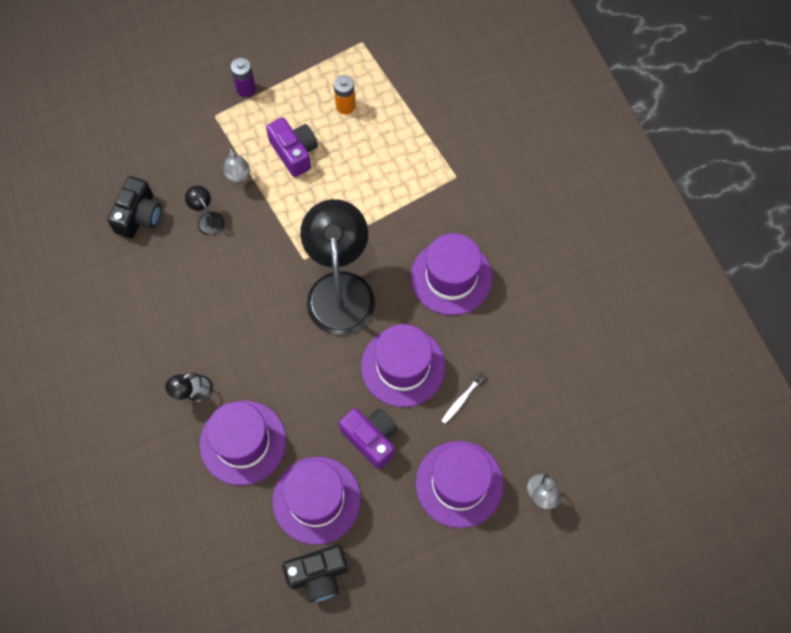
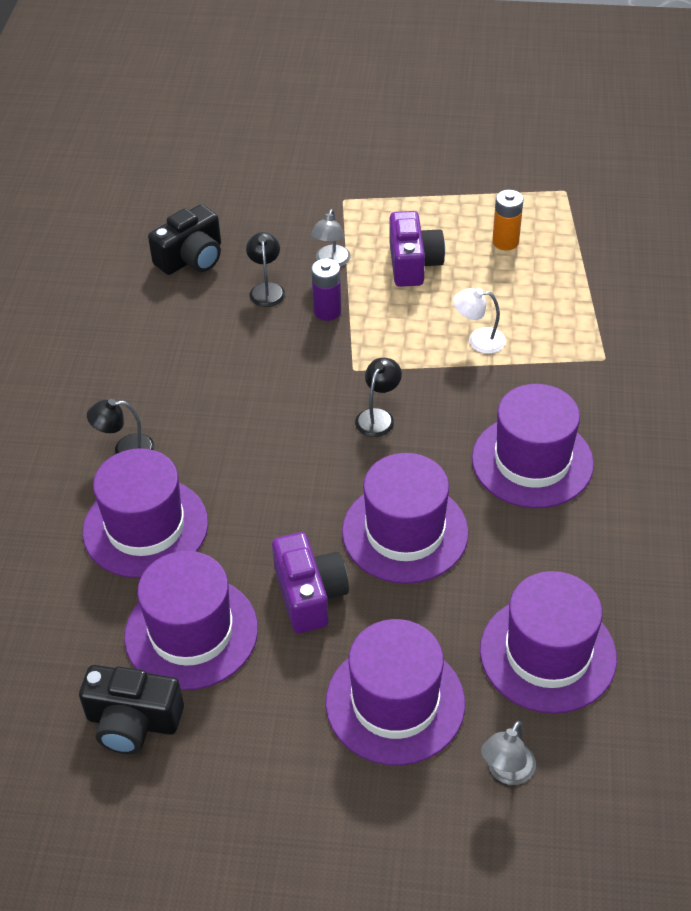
camera: 30 degrees right, 20 degrees down
purple battery [231,58,256,97] -> purple battery moved to [311,258,341,321]
black lamp [300,199,375,335] -> black lamp [355,358,402,437], size x0.40
white toothbrush [441,372,484,424] -> none
none -> white lamp [453,288,506,354]
none -> purple hat [480,571,617,714]

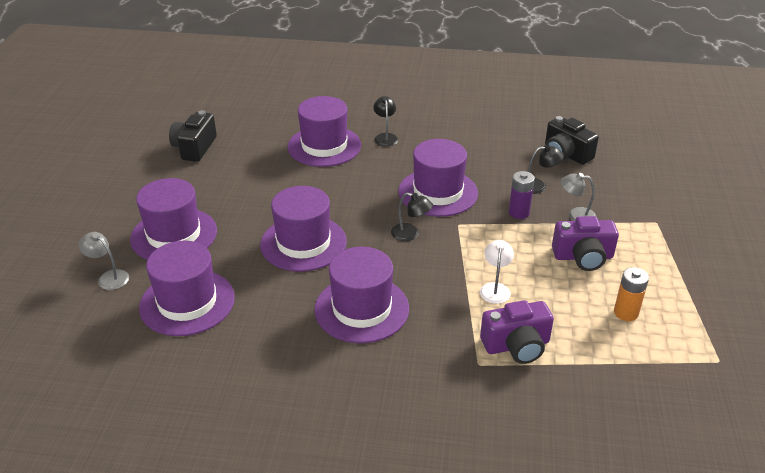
camera: 90 degrees right, 10 degrees down
purple hat [124,551,258,690] -> purple hat moved to [398,139,478,217]
purple camera [272,532,349,633] -> purple camera moved to [480,300,554,364]

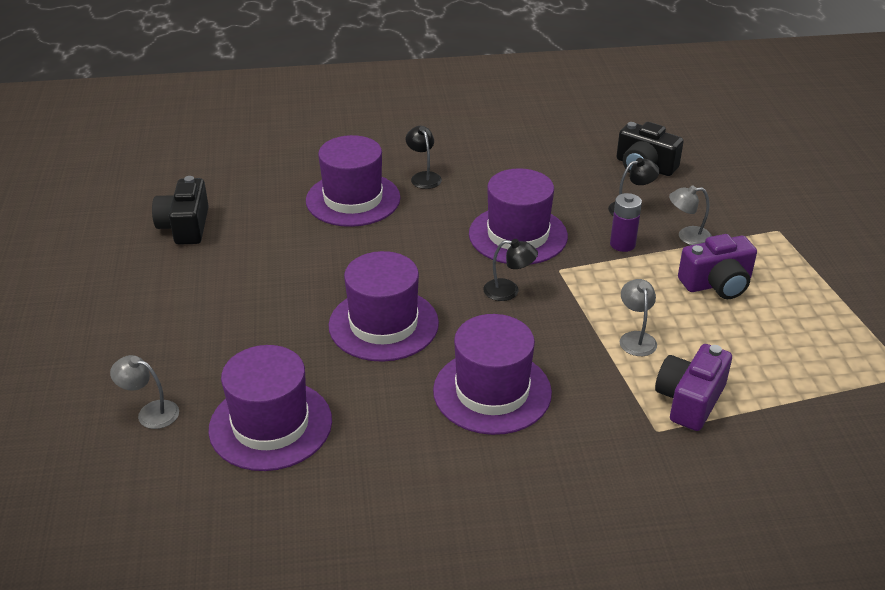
camera: 15 degrees left, 0 degrees up
purple hat [130,178,217,260] -> none
white lamp [480,240,514,304] -> grey lamp [620,279,657,356]
purple camera [480,300,554,364] -> purple camera turned 150 degrees clockwise [655,344,732,431]
orange battery [614,267,649,321] -> none

